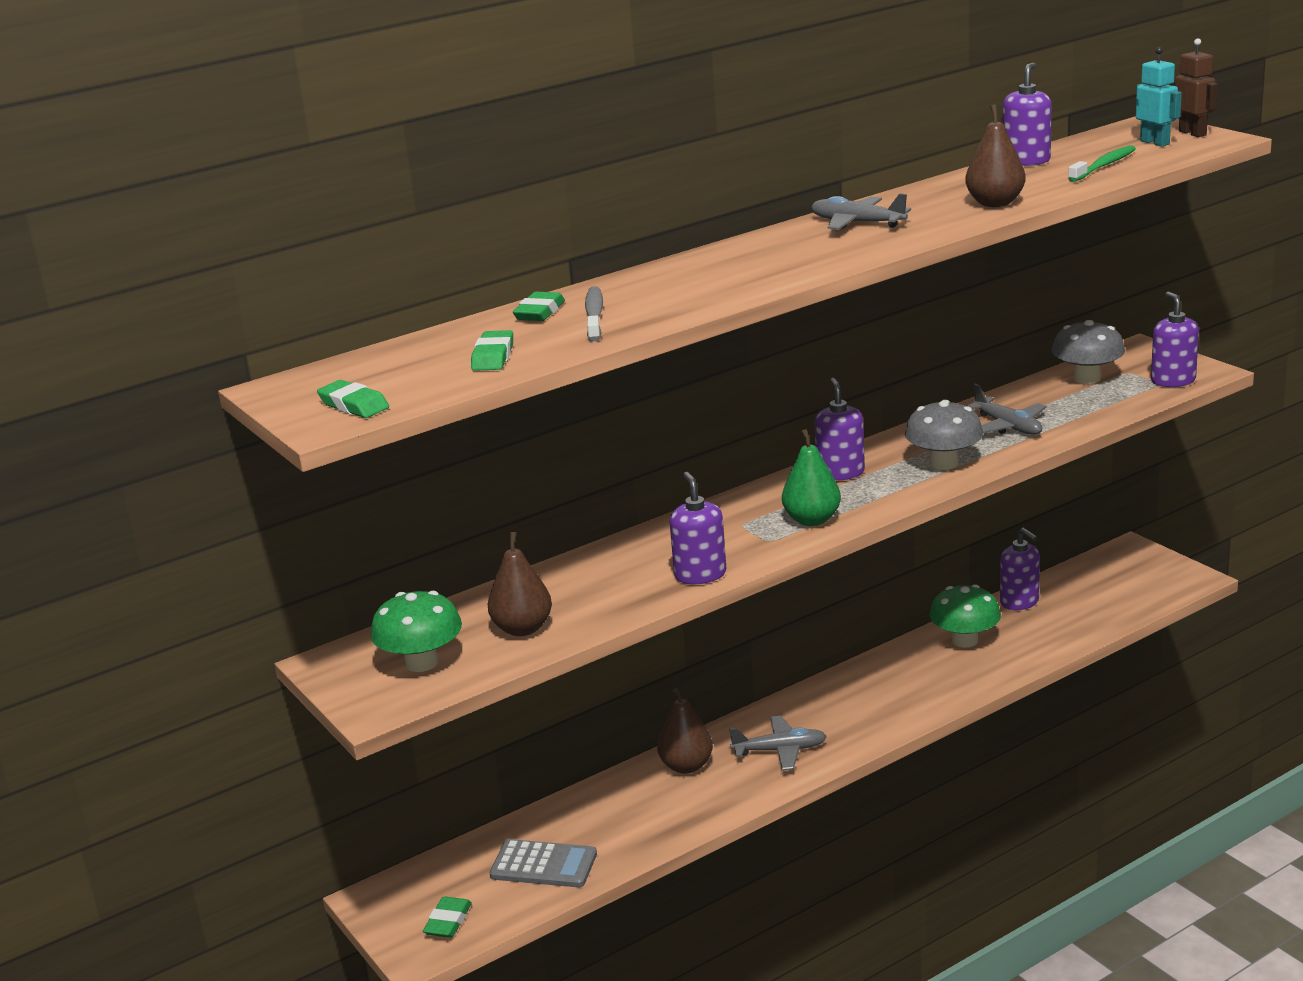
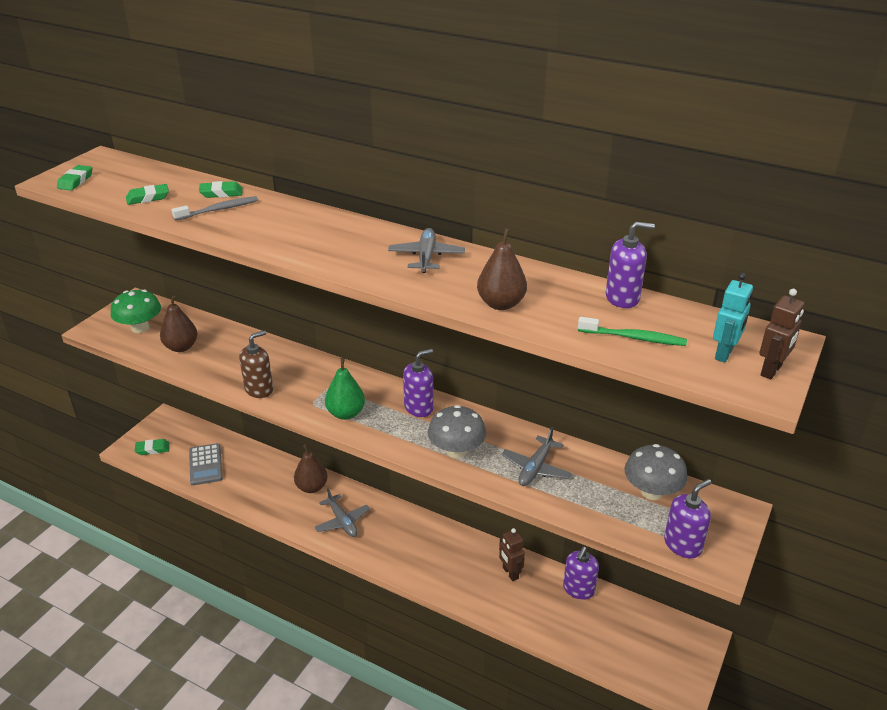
camera: 60 degrees right, 10 degrees up
purple soap dispenser [670,472,726,584] -> brown soap dispenser [239,330,273,398]
green mushroom [930,584,1001,648] -> brown robot [499,528,525,581]

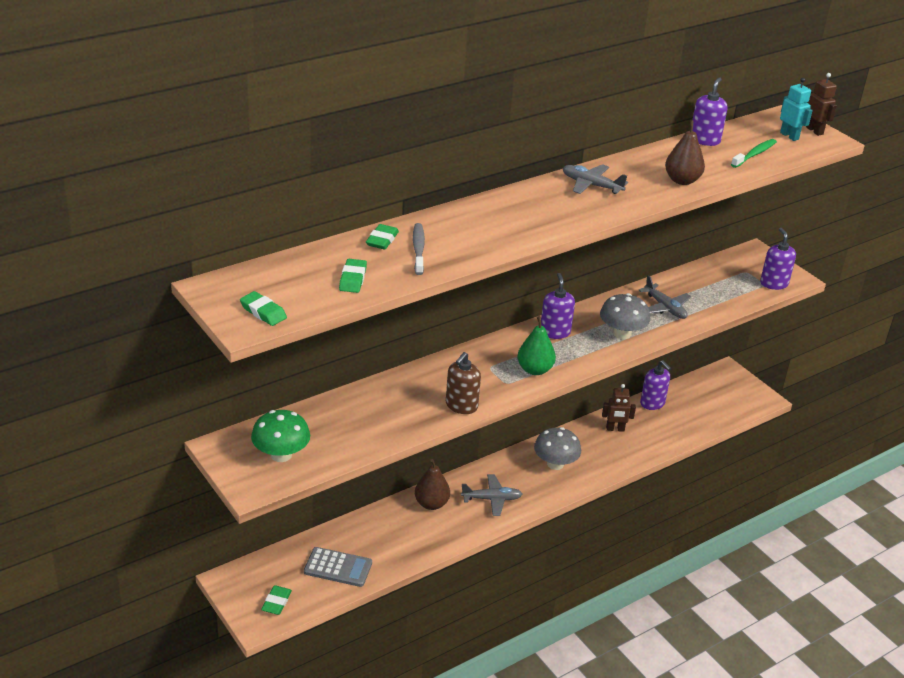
camera: 65 degrees left, 0 degrees up
brown pear [160,296,198,352] -> none
brown soap dispenser [239,330,273,398] -> brown soap dispenser turned 135 degrees counterclockwise [446,352,481,414]
grey mushroom [624,444,688,500] -> grey mushroom moved to [534,427,581,470]

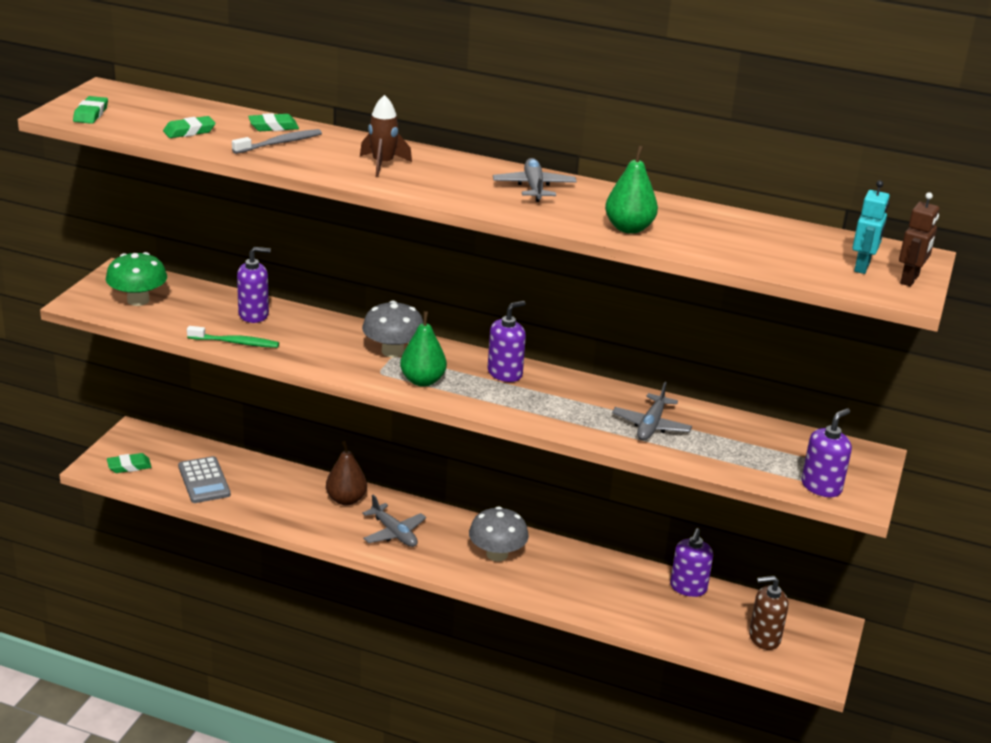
camera: 55 degrees right, 5 degrees down
brown soap dispenser [446,352,481,414] -> brown soap dispenser moved to [749,576,788,650]
grey mushroom [600,293,651,339] -> grey mushroom moved to [362,300,423,357]
brown robot [602,384,636,432] -> none
brown pear [665,120,705,185] -> green pear [605,145,658,234]
purple soap dispenser [692,78,728,146] -> purple soap dispenser moved to [237,247,271,323]
green toothbrush [731,139,777,168] -> green toothbrush moved to [187,326,279,348]
none -> brown rocket [360,95,412,177]

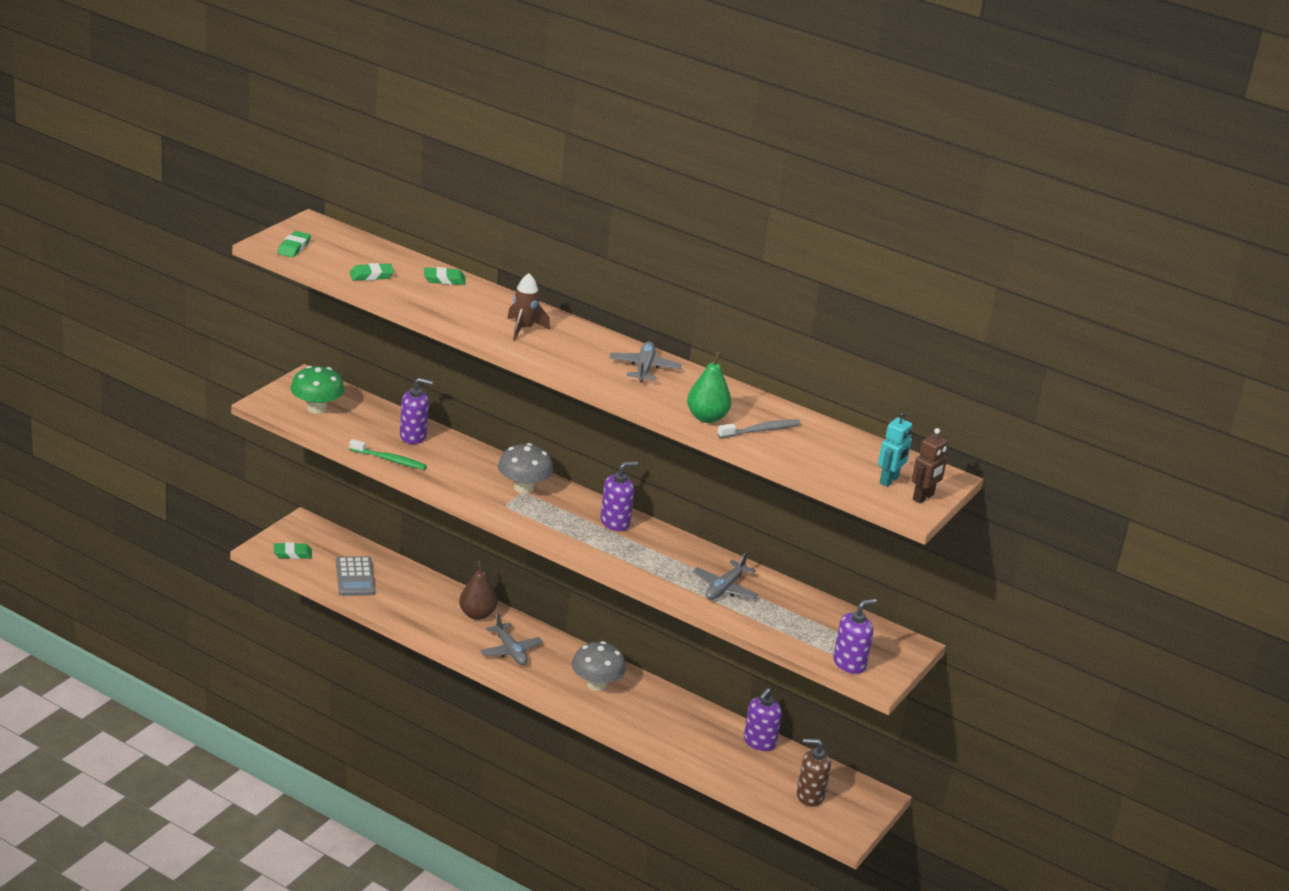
camera: 10 degrees right, 0 degrees up
grey toothbrush [232,129,322,154] -> grey toothbrush moved to [717,419,801,438]
green pear [400,311,447,387] -> none

